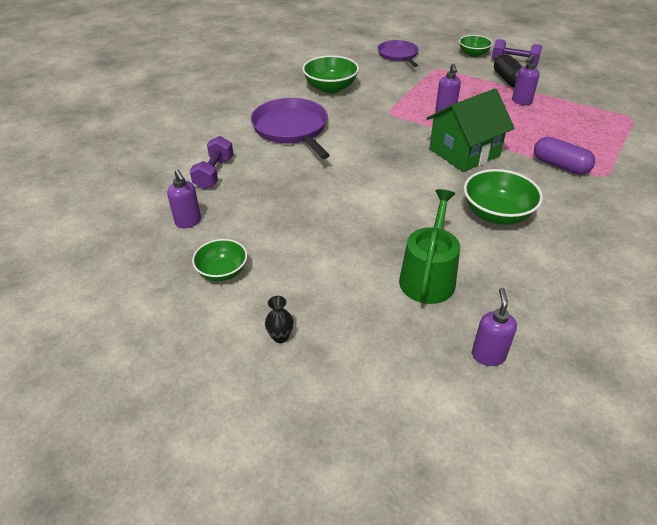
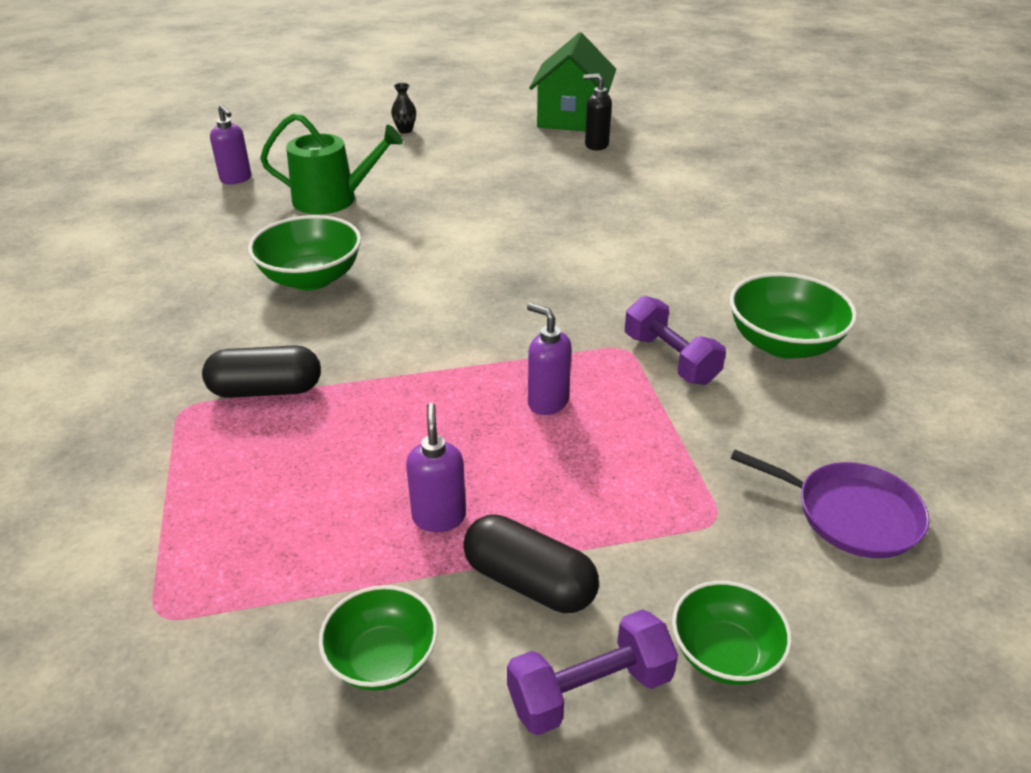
camera: 135 degrees right, 5 degrees down
purple soap dispenser [167,170,201,228] -> black soap dispenser [583,74,612,150]
purple dumbbell [190,136,234,189] -> purple dumbbell moved to [625,296,726,385]
green bowl [192,239,247,281] -> green bowl moved to [319,585,438,691]
purple pan [251,98,330,159] -> none
green watering can [399,189,460,304] -> green watering can turned 60 degrees counterclockwise [260,113,403,214]
green house [426,88,515,172] -> green house moved to [529,32,616,132]
purple capsule [534,137,595,175] -> black capsule [202,345,321,398]

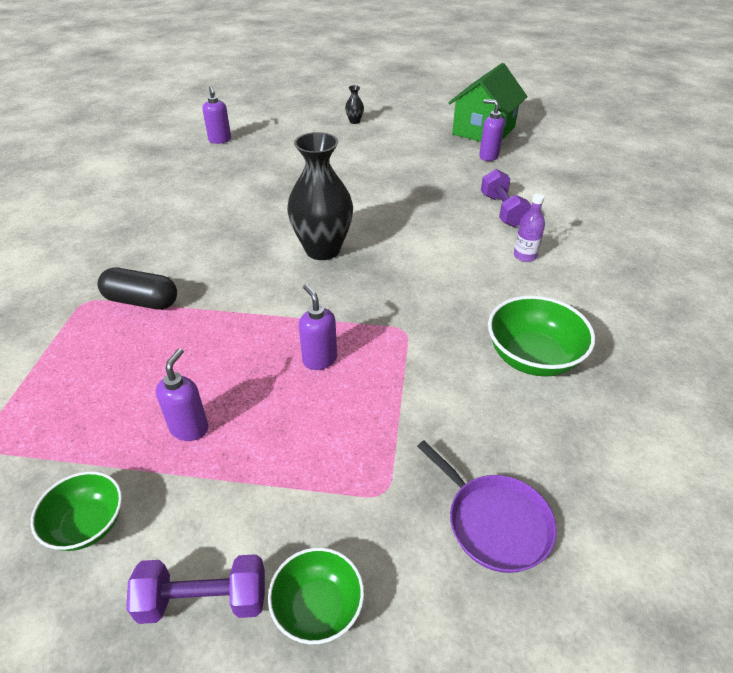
camera: 20 degrees right, 5 degrees up
green bowl [248,215,361,290] -> none
green watering can [260,113,403,214] -> none
black capsule [463,515,599,613] -> none
black soap dispenser [583,74,612,150] -> purple soap dispenser [479,99,504,161]
purple dumbbell [625,296,726,385] -> purple dumbbell moved to [481,169,531,227]
none -> black vase [287,132,353,260]
none -> purple bottle [514,194,545,262]

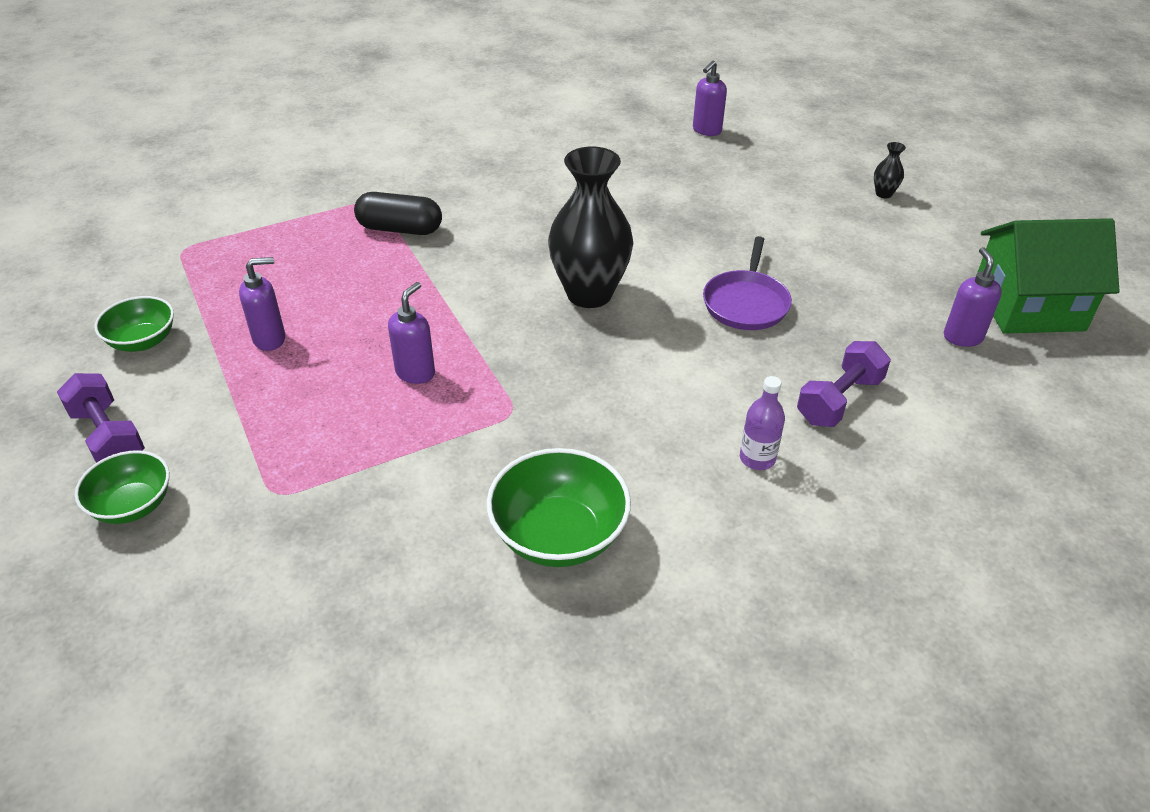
camera: 55 degrees right, 0 degrees up
black capsule [98,268,177,310] -> black capsule turned 60 degrees counterclockwise [354,192,442,235]
purple pan [417,441,557,573] -> purple pan moved to [703,236,792,330]

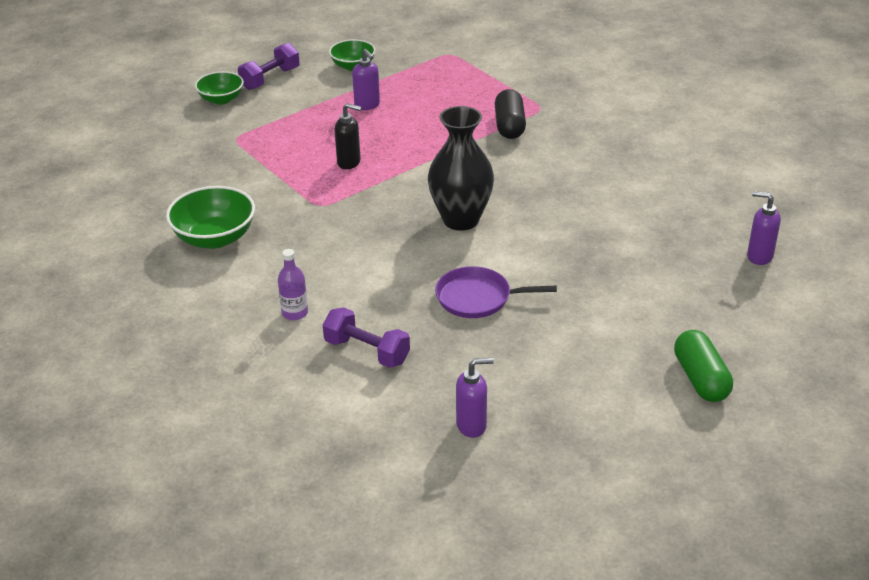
camera: 80 degrees right, 5 degrees down
purple soap dispenser [388,282,435,384] -> black soap dispenser [335,103,362,169]
black vase [874,142,906,198] -> green capsule [674,330,733,402]
green house [977,218,1120,334] -> none

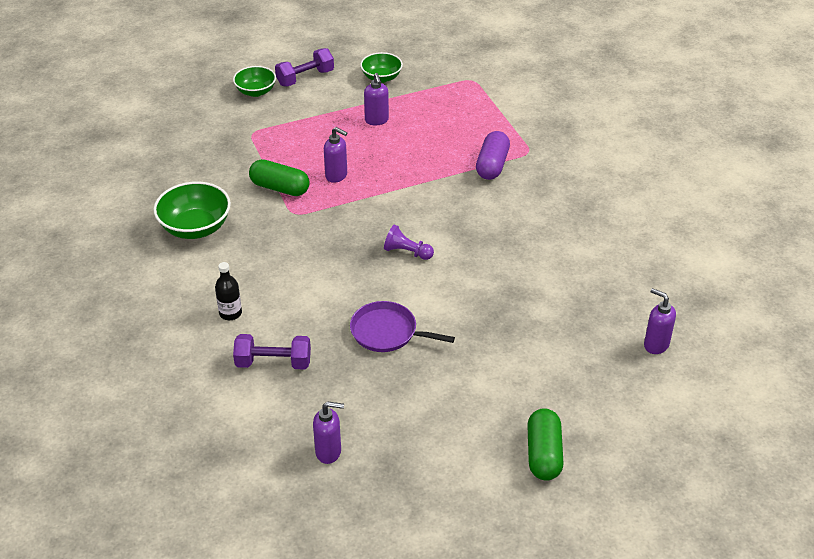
camera: 15 degrees right, 5 degrees up
purple bottle [278,249,308,320] -> black bottle [215,262,242,320]
purple dumbbell [323,307,410,368] -> purple dumbbell turned 45 degrees counterclockwise [233,334,311,370]
black soap dispenser [335,103,362,169] -> purple soap dispenser [324,127,347,183]
black vase [428,106,494,231] -> purple pawn [384,225,434,260]
black capsule [495,89,526,139] -> purple capsule [476,131,510,180]
none -> green capsule [249,159,309,196]

